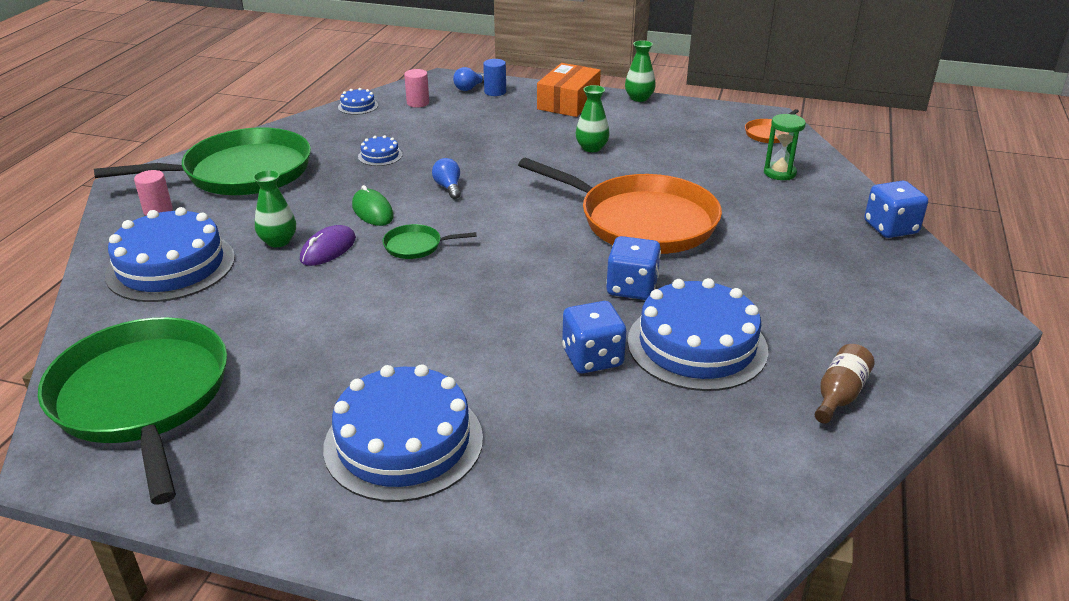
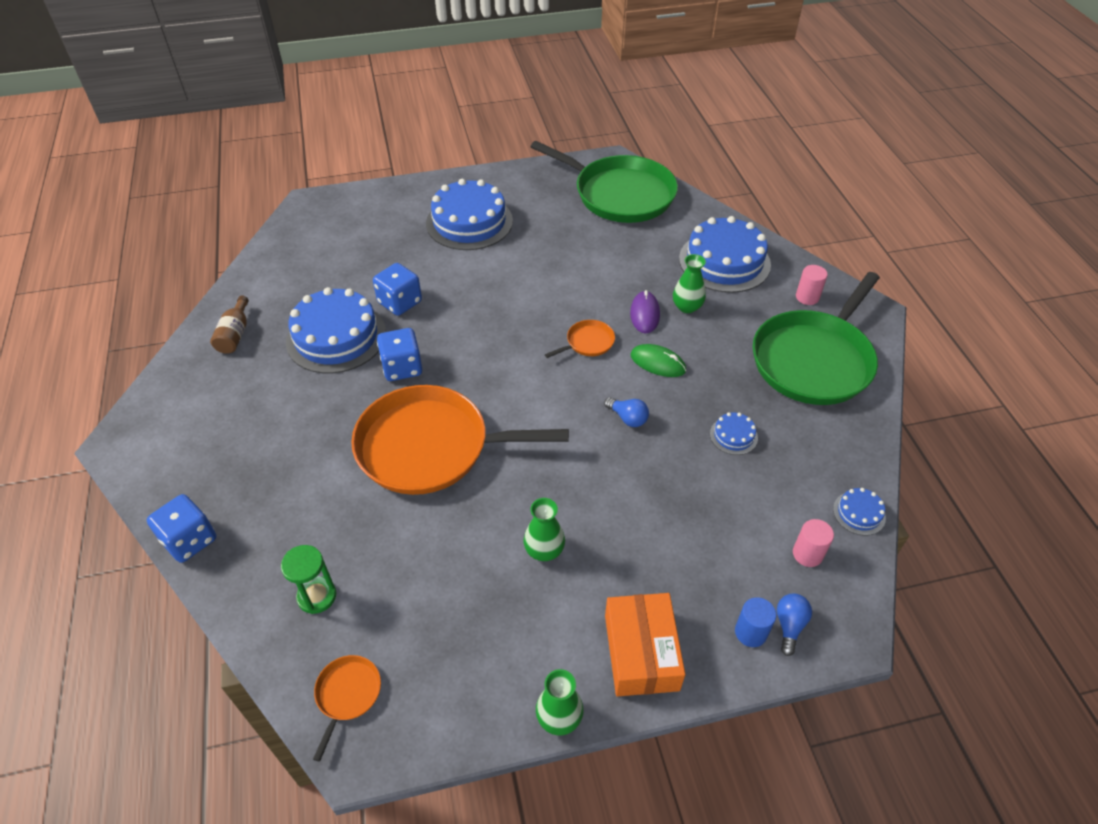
camera: 150 degrees right, 15 degrees up
green pan [383,224,476,259] -> orange pan [545,320,615,358]

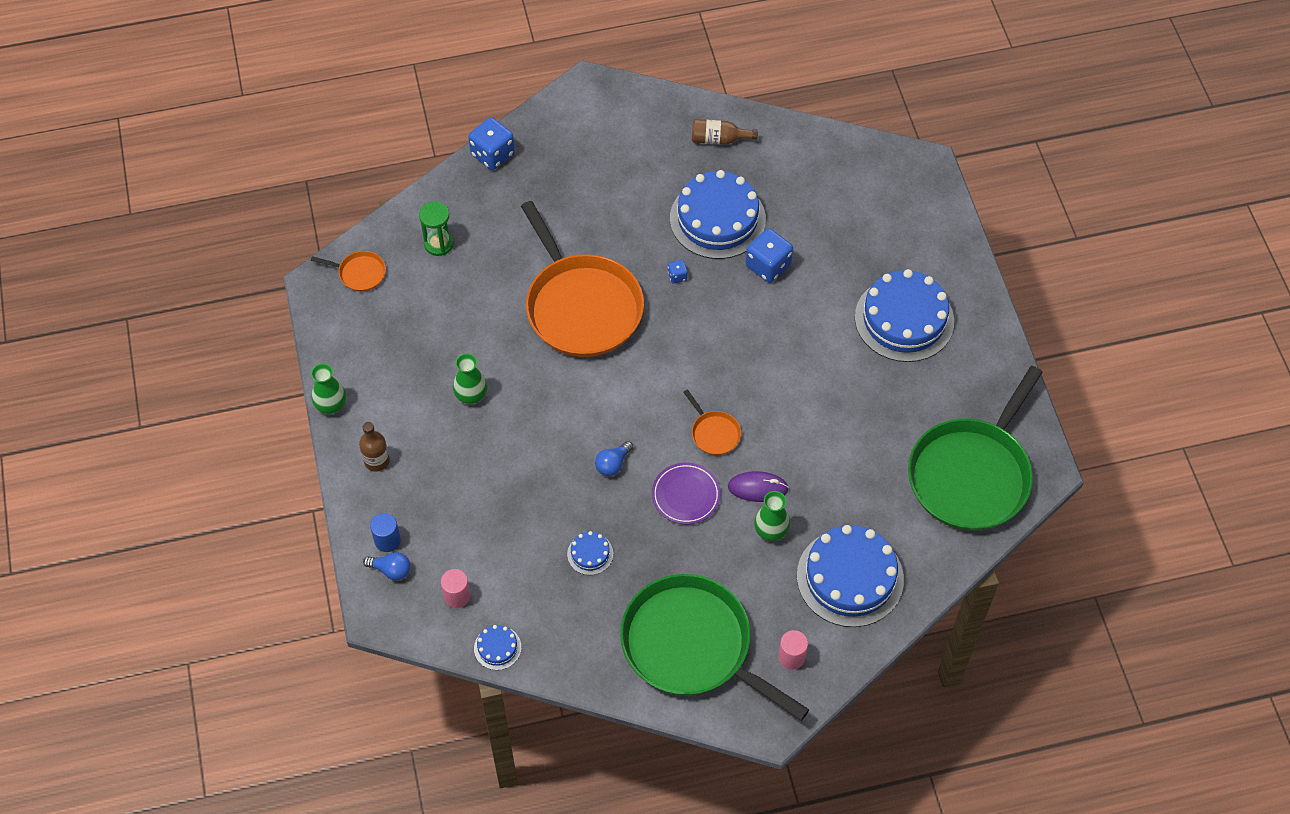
camera: 90 degrees right, 10 degrees up
orange pan [351,385,569,495] -> orange pan turned 150 degrees clockwise [521,201,644,357]
blue dice [377,328,422,381] -> blue dice [668,260,688,284], size x0.47
orange box [605,593,685,697] -> brown bottle [359,422,390,472]
green mouse [630,344,686,377] -> purple plate [652,463,721,524]

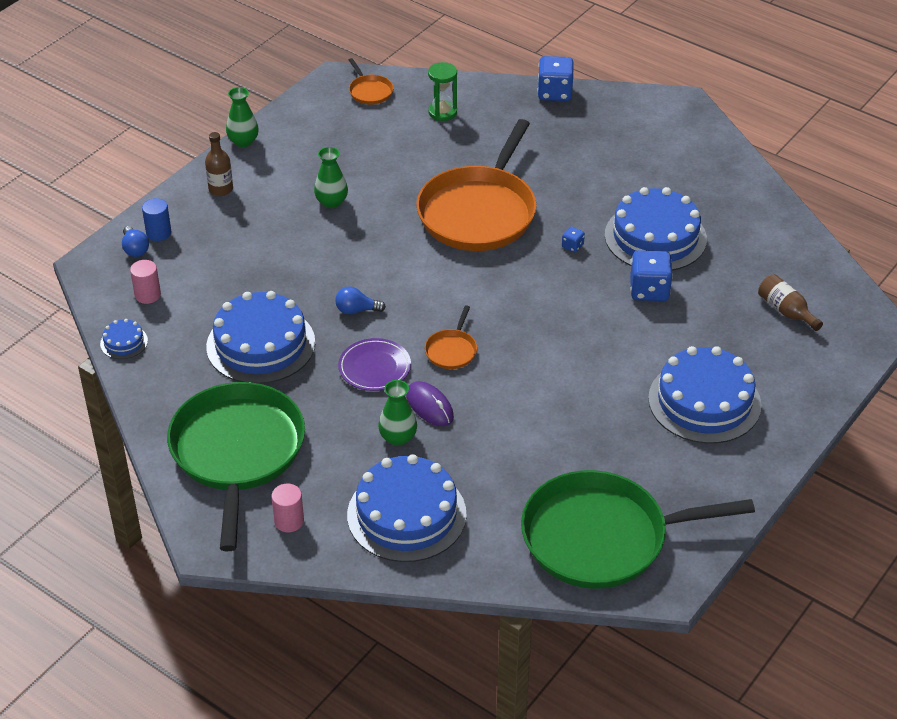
camera: 50 degrees right, 15 degrees down
blue cake [567,531,613,575] -> blue cake [206,291,315,384], size x2.30
brown bottle [692,119,758,145] -> brown bottle moved to [758,274,823,331]

